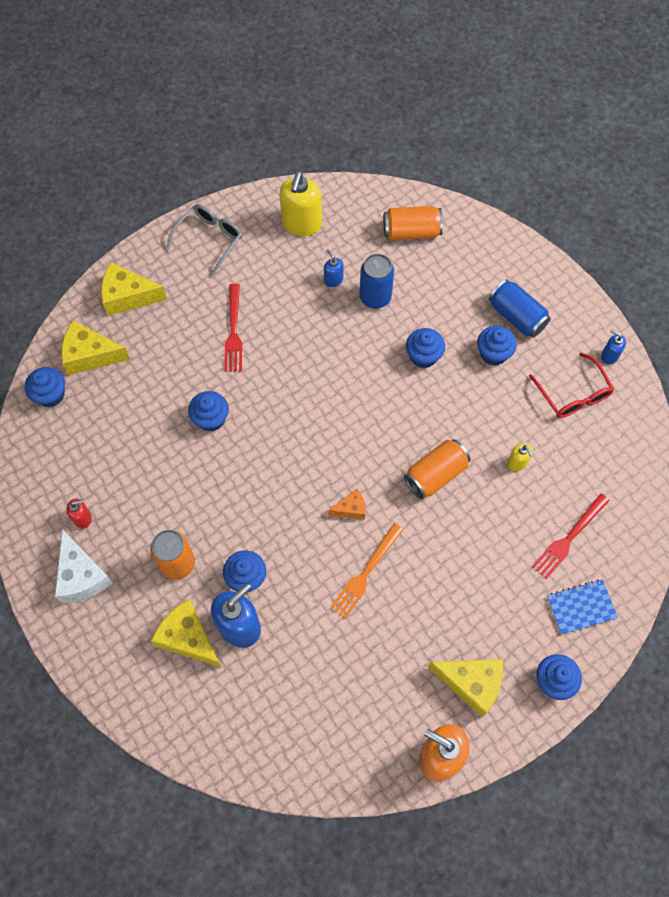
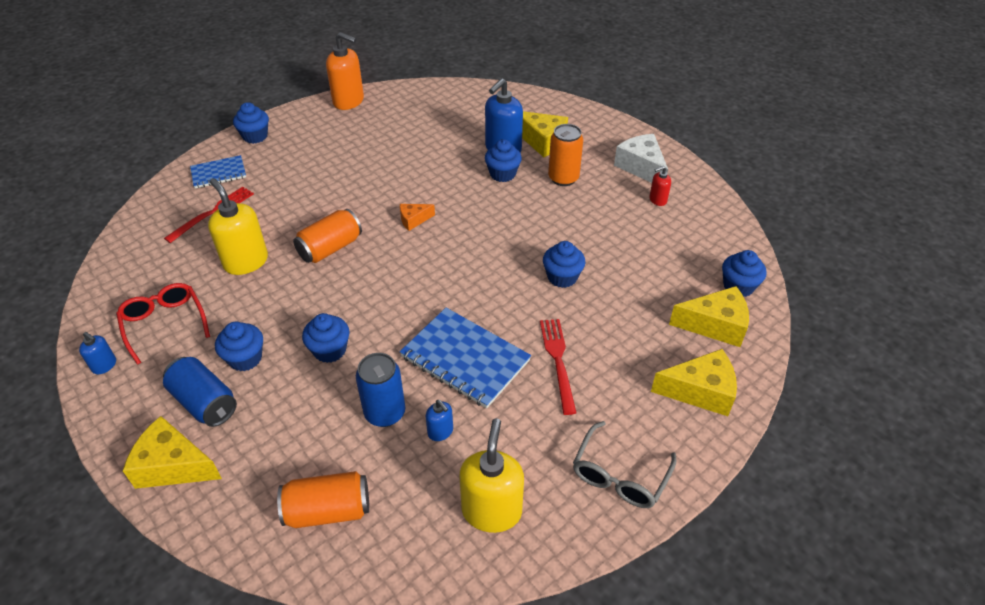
camera: 175 degrees right, 20 degrees down
orange fork [330,523,403,619] -> none
yellow cheese [428,659,503,717] -> yellow cheese moved to [123,416,222,489]
yellow soap dispenser [507,443,533,471] -> yellow soap dispenser [208,178,268,275], size x2.02
none -> blue notebook [400,308,531,408]

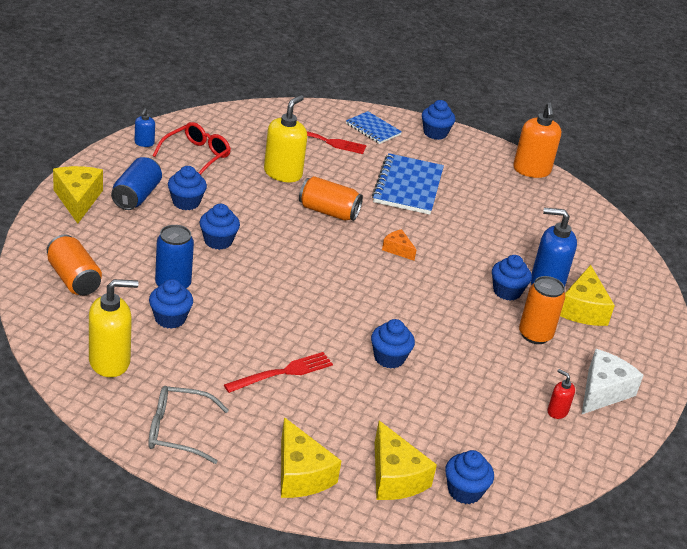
camera: 60 degrees right, 10 degrees down
blue notebook [400,308,531,408] -> blue notebook moved to [372,153,444,215]
blue soap dispenser [426,400,453,441] -> blue cupcake [149,279,193,329]

